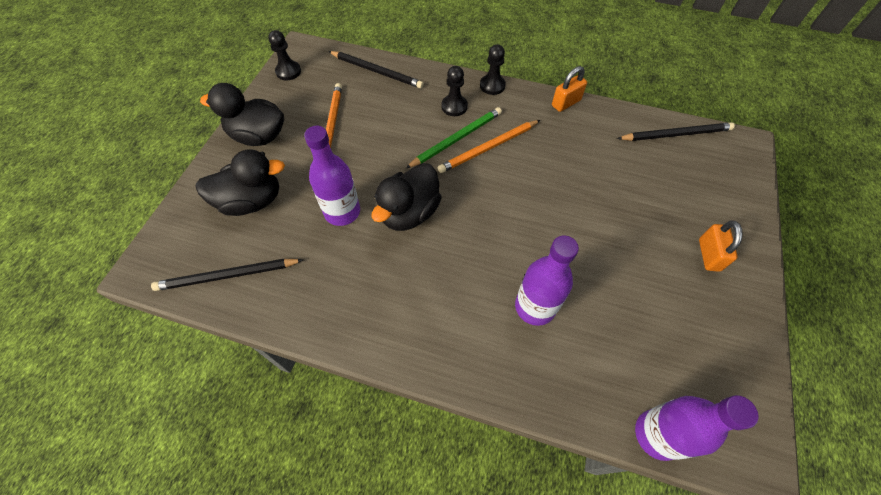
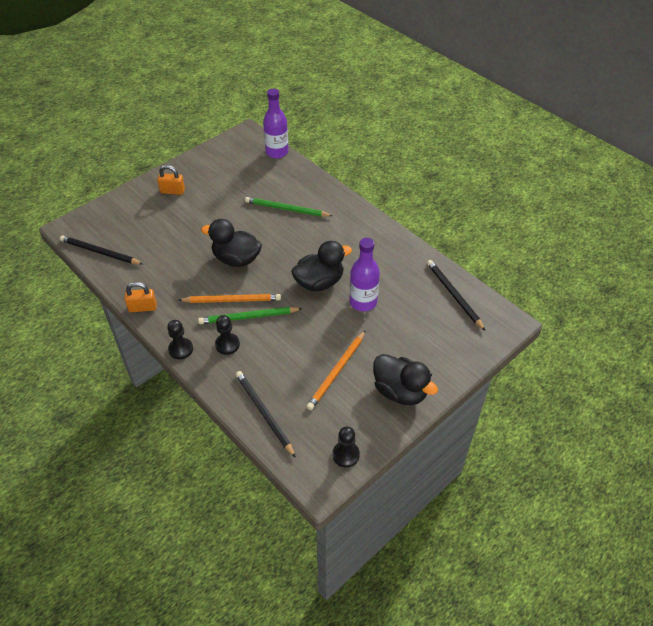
camera: 150 degrees left, 10 degrees down
black pencil [151,258,303,291] -> black pencil turned 135 degrees counterclockwise [427,260,485,330]
black duck [195,149,285,216] -> black duck moved to [201,219,262,267]
purple bottle [515,235,579,326] -> green pencil [245,197,333,217]
orange padlock [699,221,743,272] -> orange padlock turned 60 degrees clockwise [157,165,185,195]

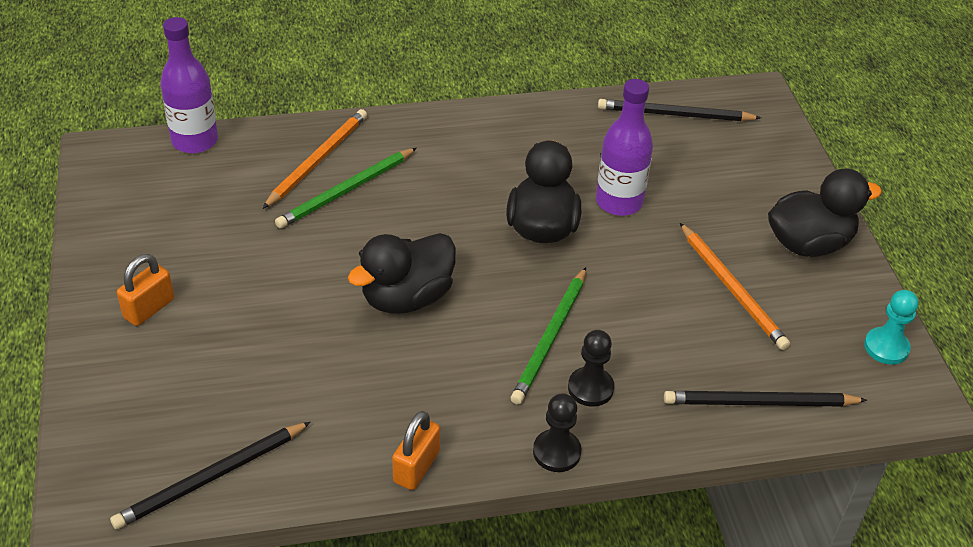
camera: 60 degrees left, 5 degrees down
orange pencil [179,294,281,303] -> orange pencil moved to [262,109,367,209]
black pawn [332,426,360,468] -> turquoise pawn [864,290,919,364]

